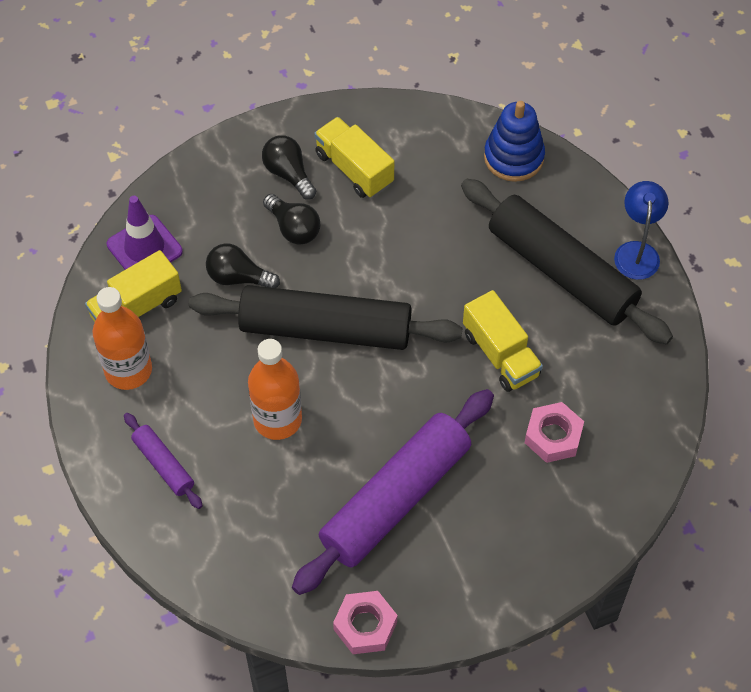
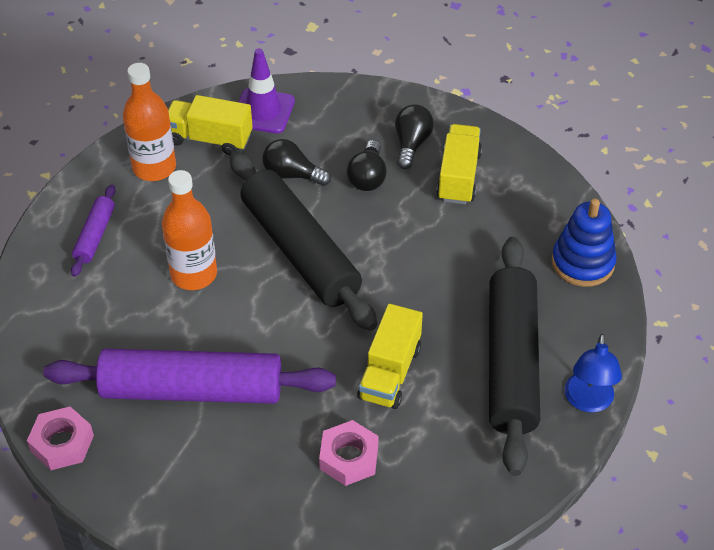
camera: 50 degrees right, 10 degrees down
black light bulb [206,243,280,288] -> black light bulb turned 45 degrees counterclockwise [262,139,331,186]
blue lamp [614,181,668,280] -> blue lamp turned 135 degrees clockwise [565,334,622,413]

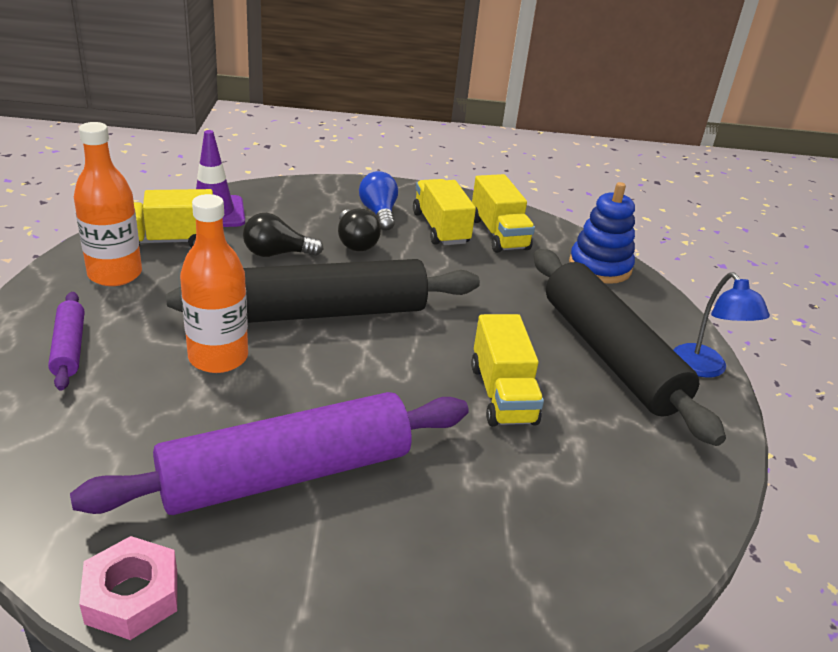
camera: 30 degrees left, 15 degrees down
black rolling pin [230,151,377,331] -> black rolling pin turned 45 degrees counterclockwise [166,259,480,323]
pink nut [319,420,379,486] -> none
black light bulb [395,104,434,169] -> blue light bulb [359,171,398,231]
none -> yellow truck [472,174,535,253]

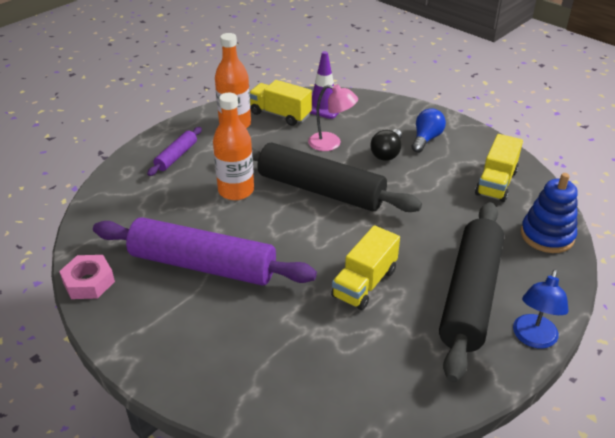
camera: 45 degrees right, 5 degrees up
black light bulb [243,213,323,257] -> pink lamp [308,84,358,151]
yellow truck [413,179,476,245] -> none

